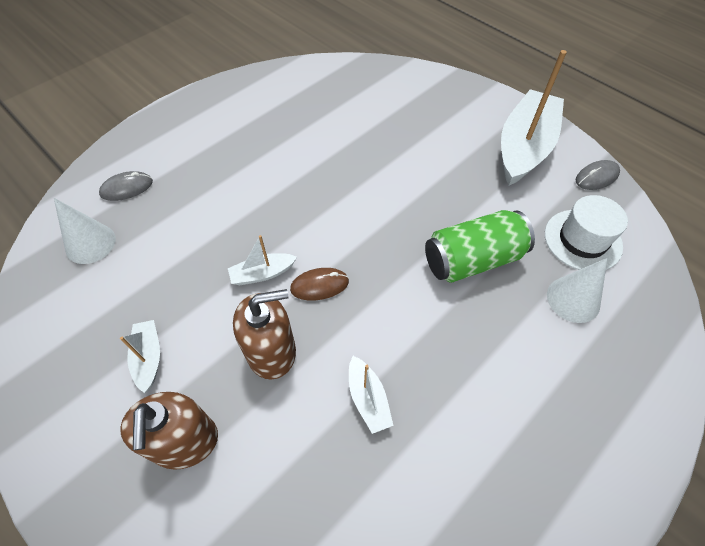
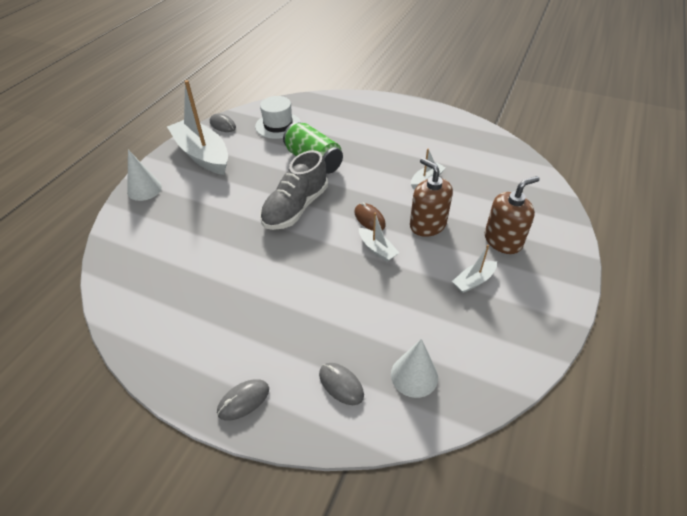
camera: 110 degrees left, 10 degrees down
white boat [501,50,567,186] -> white boat turned 45 degrees clockwise [167,80,228,175]
white cone [547,258,608,323] -> white cone moved to [127,150,162,201]
none -> grey mouse [217,379,269,421]
none -> grey shoe [260,150,328,230]

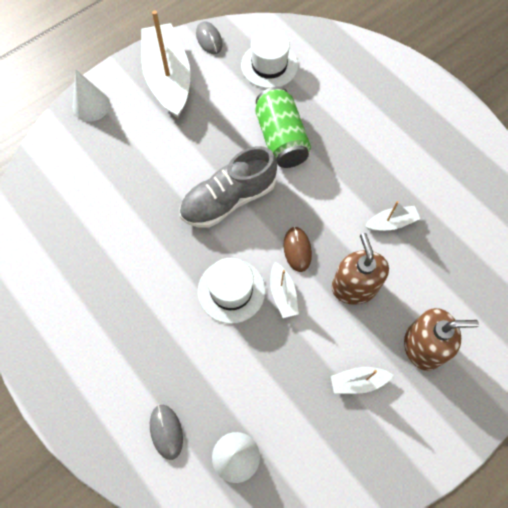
camera: 25 degrees right, 20 degrees up
grey mouse [217,379,269,421] -> none
none -> white hat [198,258,265,324]

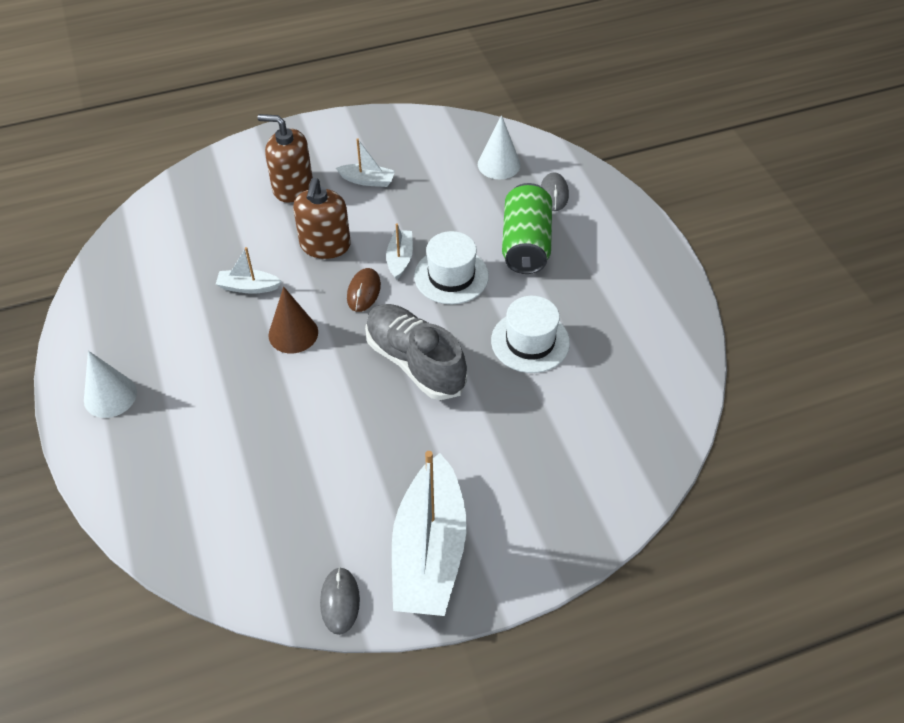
camera: 160 degrees left, 15 degrees down
white cone [73,69,110,121] -> white cone moved to [84,351,137,418]
grey shoe [179,146,277,228] -> grey shoe turned 120 degrees counterclockwise [365,304,467,400]
white hat [241,29,298,88] -> white hat moved to [491,296,570,373]
green can [255,87,311,168] -> green can moved to [502,183,552,274]
none -> brown cone [268,287,318,353]

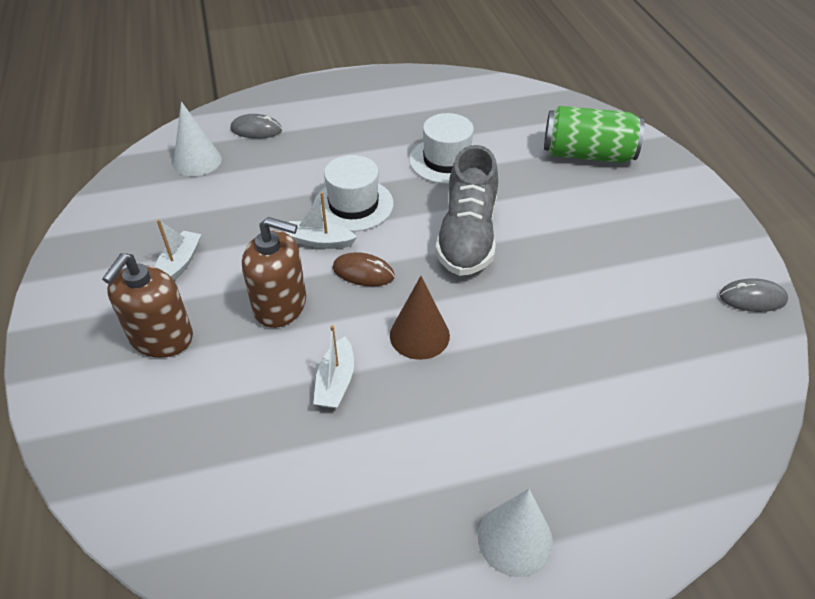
camera: 85 degrees left, 5 degrees down
grey shoe [365,304,467,400] -> grey shoe turned 45 degrees counterclockwise [435,145,498,276]
white boat [392,451,467,616] -> none
green can [502,183,552,274] -> green can moved to [544,106,644,163]

